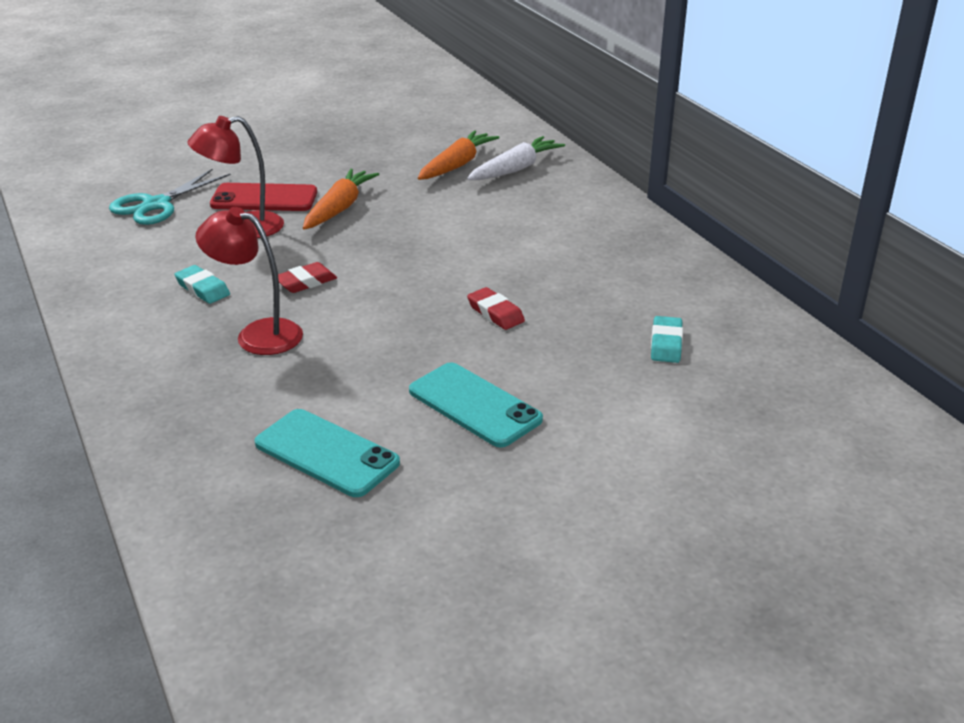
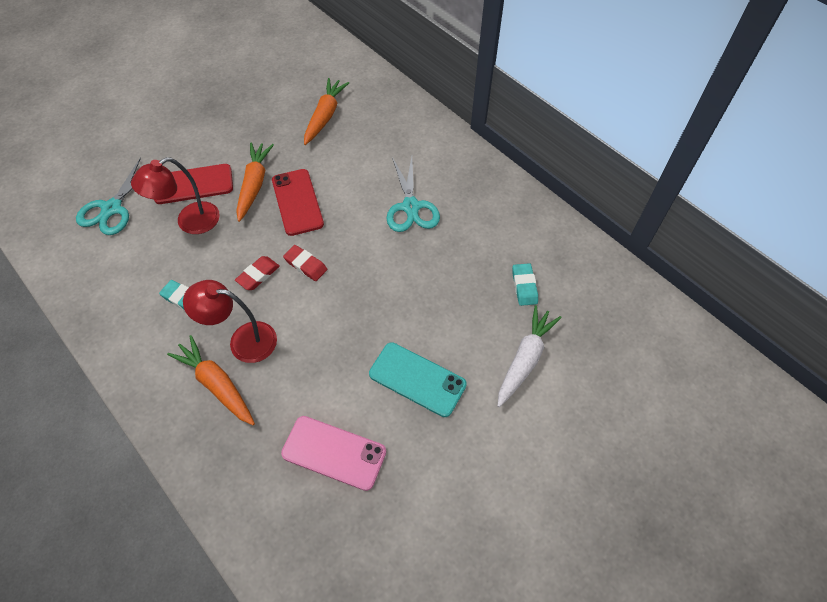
camera: 15 degrees left, 25 degrees up
turquoise phone [255,409,400,497] -> pink phone [281,416,386,491]
white carrot [467,136,565,180] -> white carrot moved to [498,305,561,407]
red eraser [467,287,525,330] -> red eraser moved to [283,245,327,281]
none -> orange carrot [167,335,255,425]
none -> red phone [272,169,324,236]
none -> turquoise scissors [386,157,440,232]

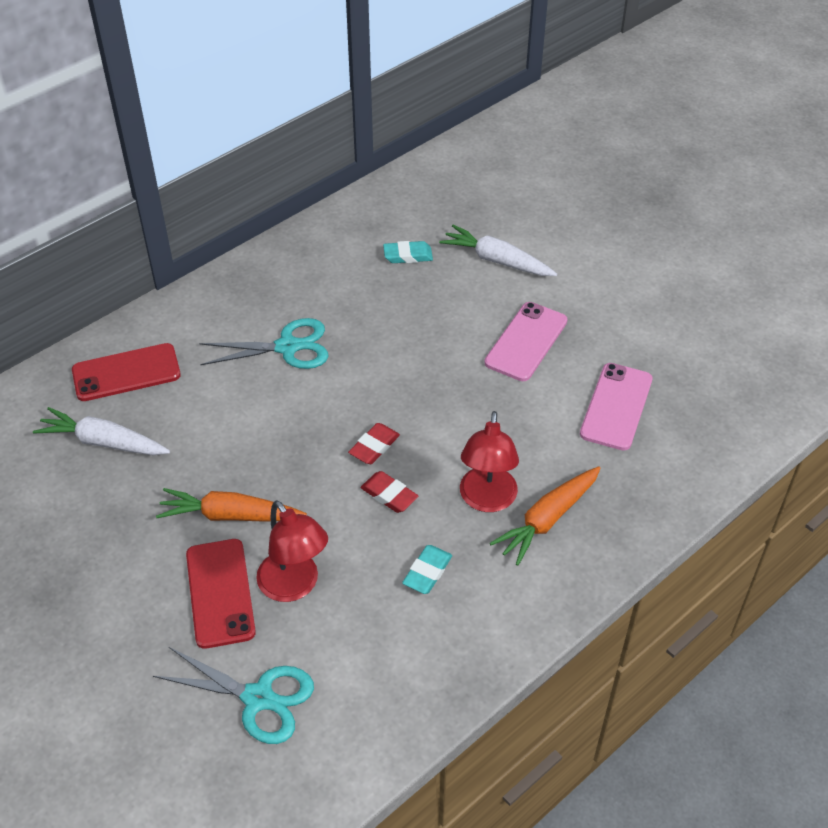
camera: 90 degrees left, 10 degrees down
red phone [272,169,324,236] -> red phone moved to [72,343,181,401]
orange carrot [304,78,349,145] -> white carrot [33,407,170,455]
turquoise phone [369,342,467,417] -> pink phone [484,302,567,381]

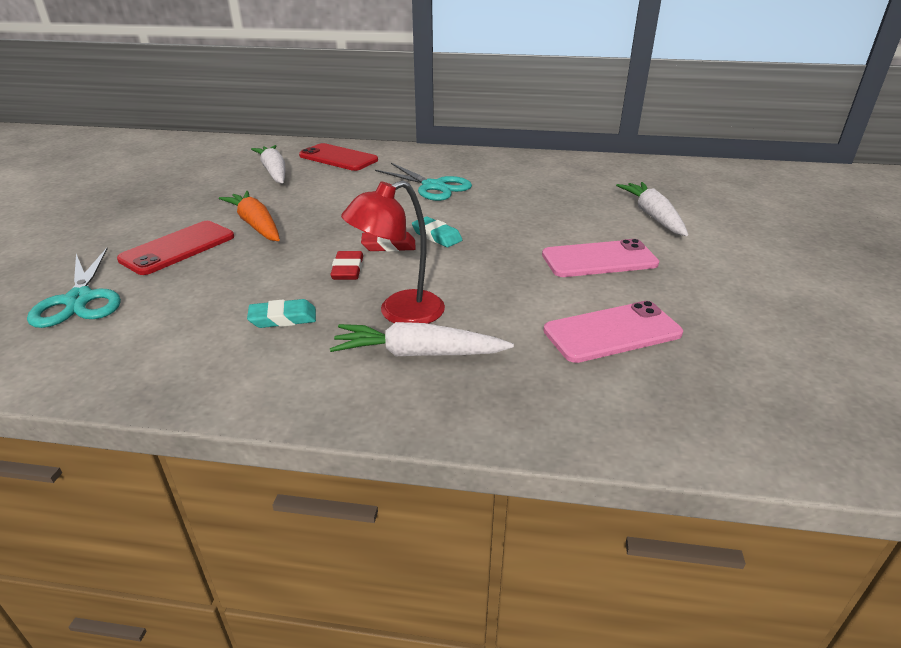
camera: 50 degrees right, 15 degrees down
red lamp [256,500,328,602] -> none
turquoise eraser [383,241,433,263] -> turquoise eraser moved to [412,217,462,247]
orange carrot [490,466,601,566] -> white carrot [330,322,514,356]

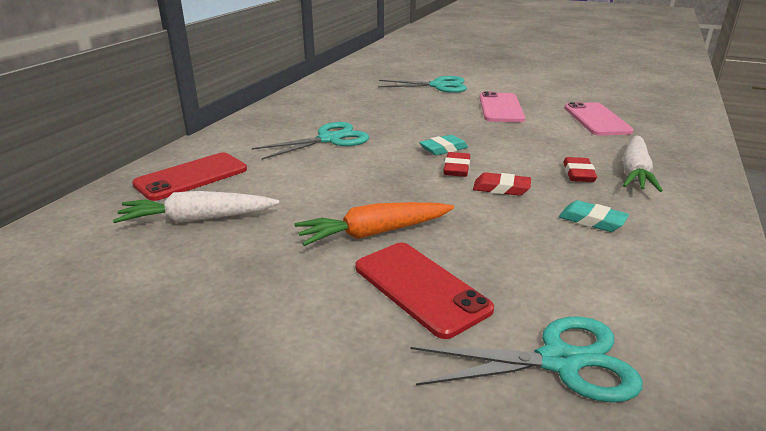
camera: 75 degrees left, 5 degrees down
turquoise eraser [247,299,316,328] -> turquoise eraser turned 60 degrees counterclockwise [559,200,629,232]
red lamp [341,180,445,324] -> red eraser [563,157,597,182]
white carrot [616,182,688,236] -> turquoise scissors [378,76,467,93]

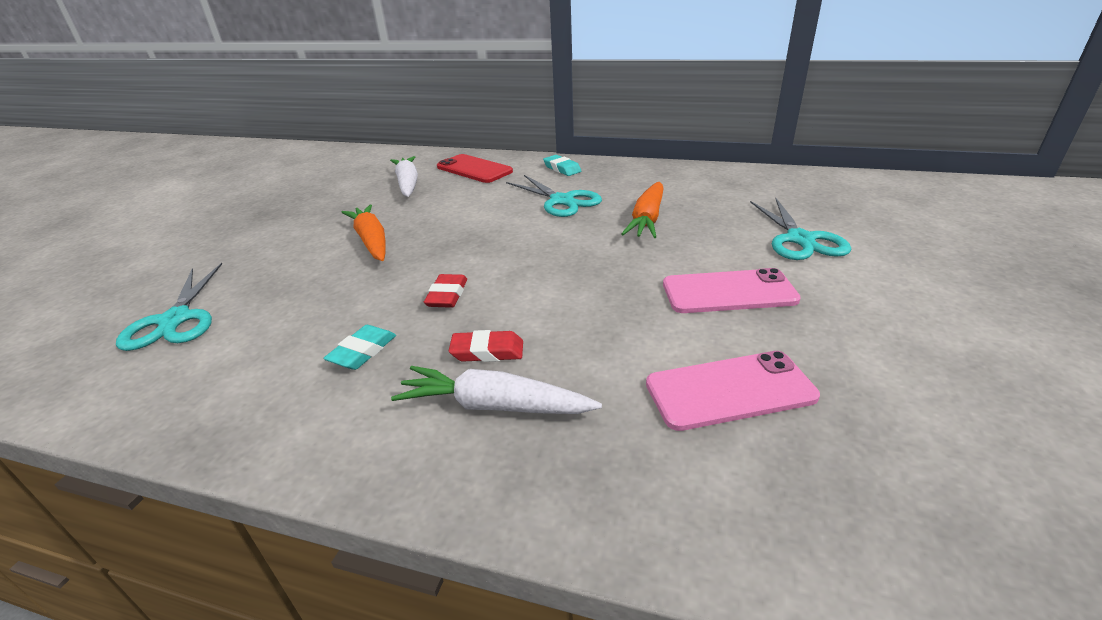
camera: 85 degrees right, 5 degrees up
red phone [355,243,494,339] -> none
turquoise eraser [419,135,468,155] -> turquoise eraser moved to [543,155,581,176]
red eraser [443,152,470,177] -> none
none -> orange carrot [621,182,664,238]

